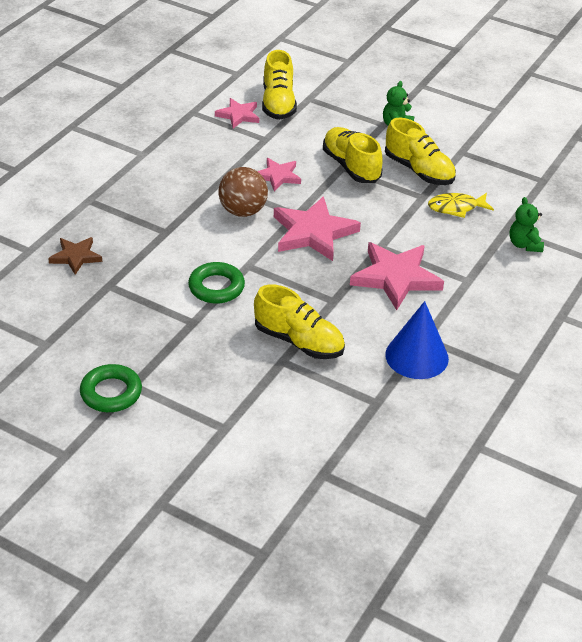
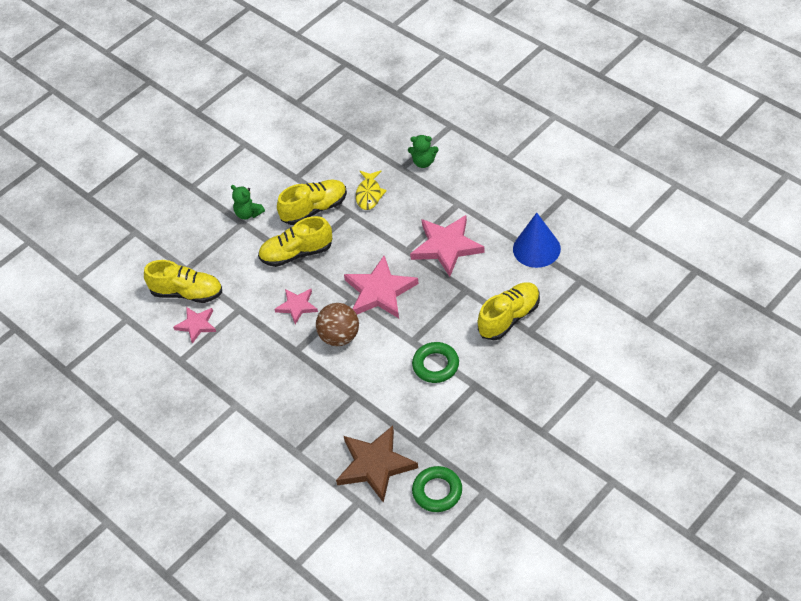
camera: 70 degrees left, 10 degrees up
brown star [48,237,102,275] -> brown star [336,426,418,503], size x1.75
green ring [80,364,142,412] -> green ring moved to [412,466,462,512]

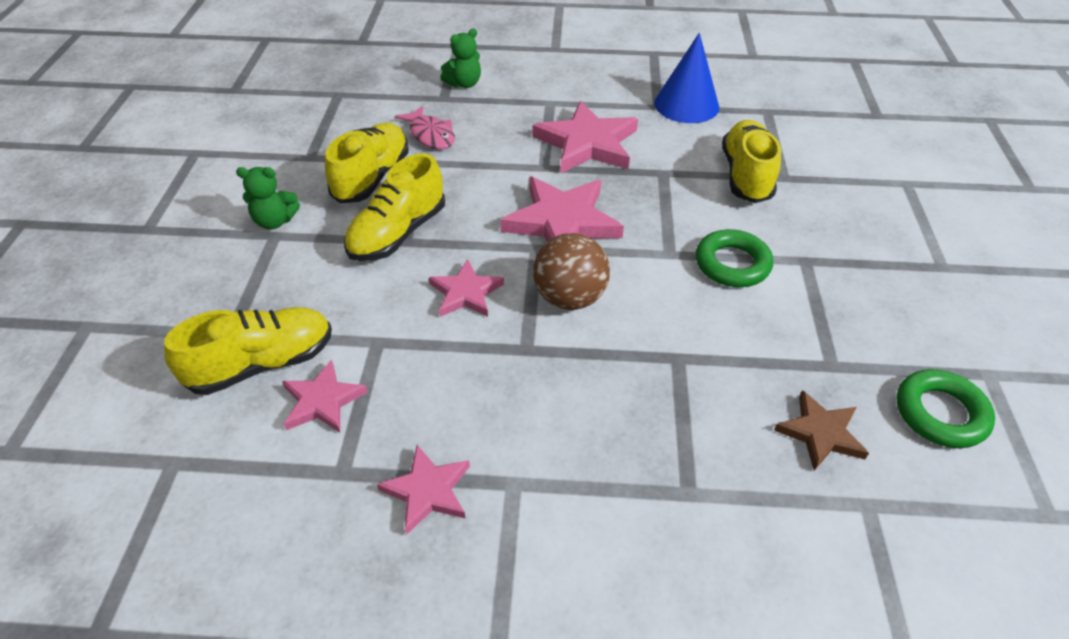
camera: 45 degrees left, 5 degrees down
brown star [336,426,418,503] -> brown star [774,390,869,471], size x0.57
yellow fish [356,170,387,210] -> pink fish [395,106,455,149]
none -> pink star [377,445,470,535]

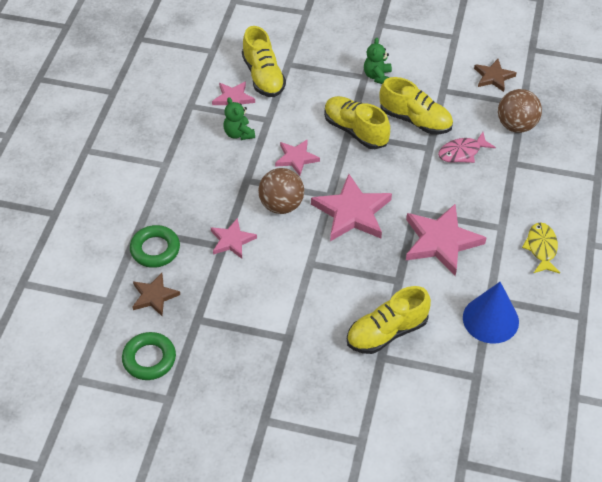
camera: 100 degrees right, 5 degrees up
pink star [377,445,470,535] -> pink star moved to [211,218,257,259]
green teddy bear [441,28,481,88] -> green teddy bear moved to [223,97,255,140]
green ring [696,229,773,287] -> green ring moved to [130,225,180,268]
yellow shoe [722,120,781,203] -> yellow shoe turned 135 degrees clockwise [347,286,431,354]
none -> brown star [474,59,517,92]
none -> brown ball [498,89,542,133]
none -> yellow fish [522,222,560,274]

